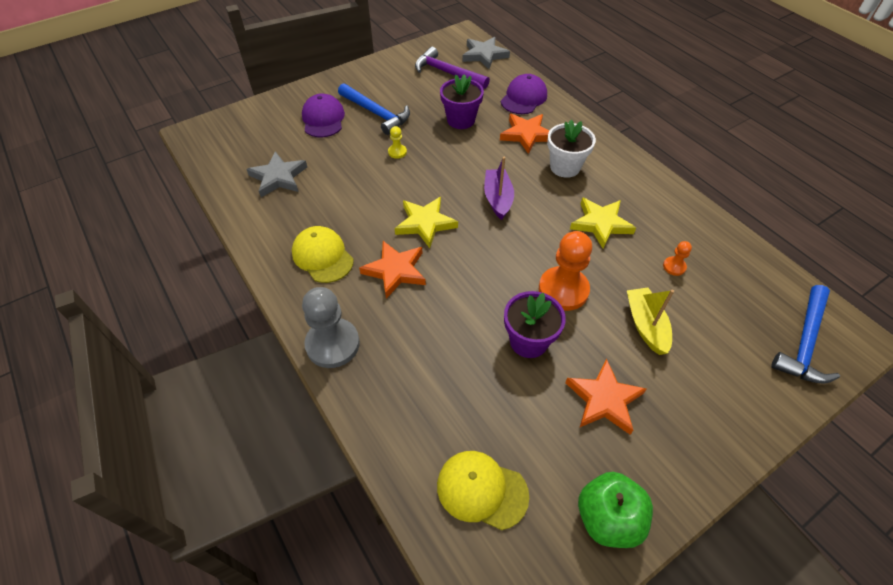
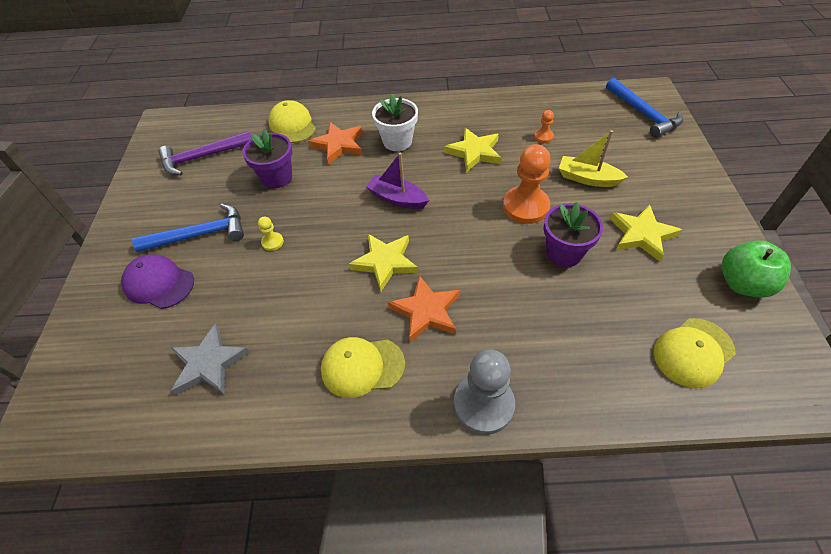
camera: 55 degrees left, 0 degrees up
grey star [462,37,510,69] -> none
purple cap [501,74,547,114] -> yellow cap [268,100,316,143]
orange star [565,358,646,435] -> yellow star [610,205,682,261]

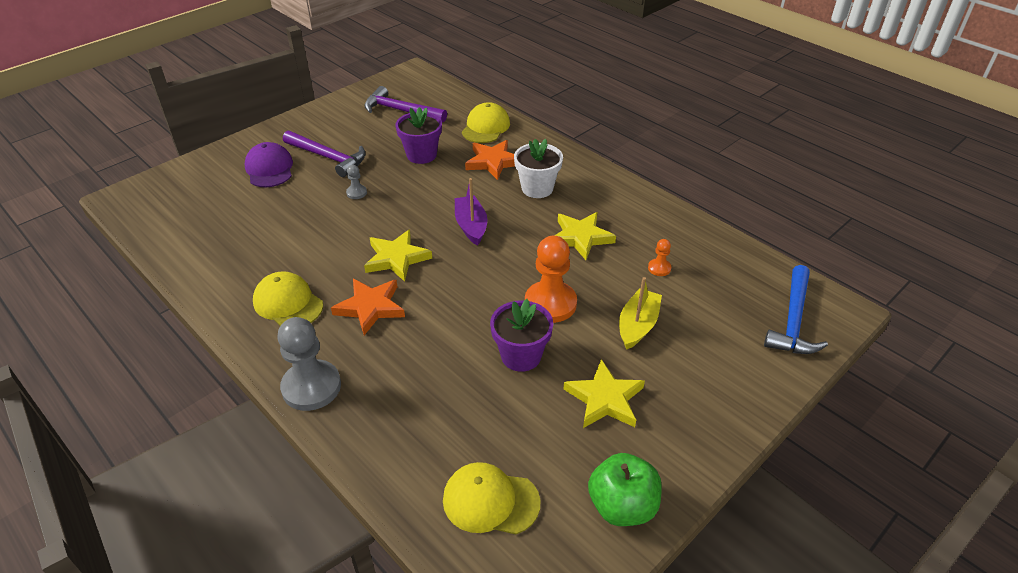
camera: 45 degrees right, 10 degrees down
blue hammer [132,204,244,252] -> purple hammer [283,130,366,177]
grey star [171,324,249,395] -> none
yellow pawn [258,217,284,251] -> grey pawn [346,165,367,199]
yellow boat [559,130,628,187] -> yellow boat turned 45 degrees clockwise [619,277,662,350]

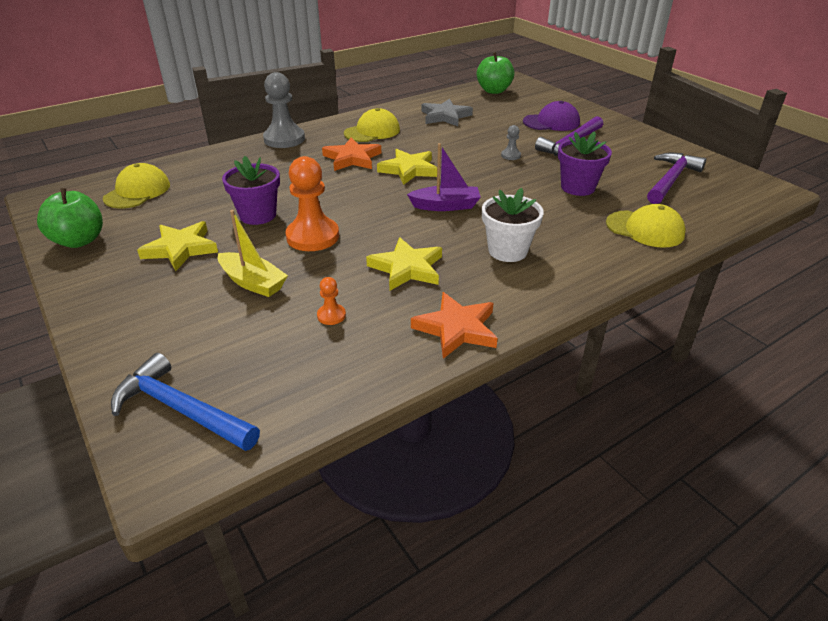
camera: 100 degrees right, 5 degrees down
orange star [465,140,515,180] -> orange star moved to [411,292,498,359]
none -> grey star [421,99,473,126]
none -> green apple [477,52,515,94]

